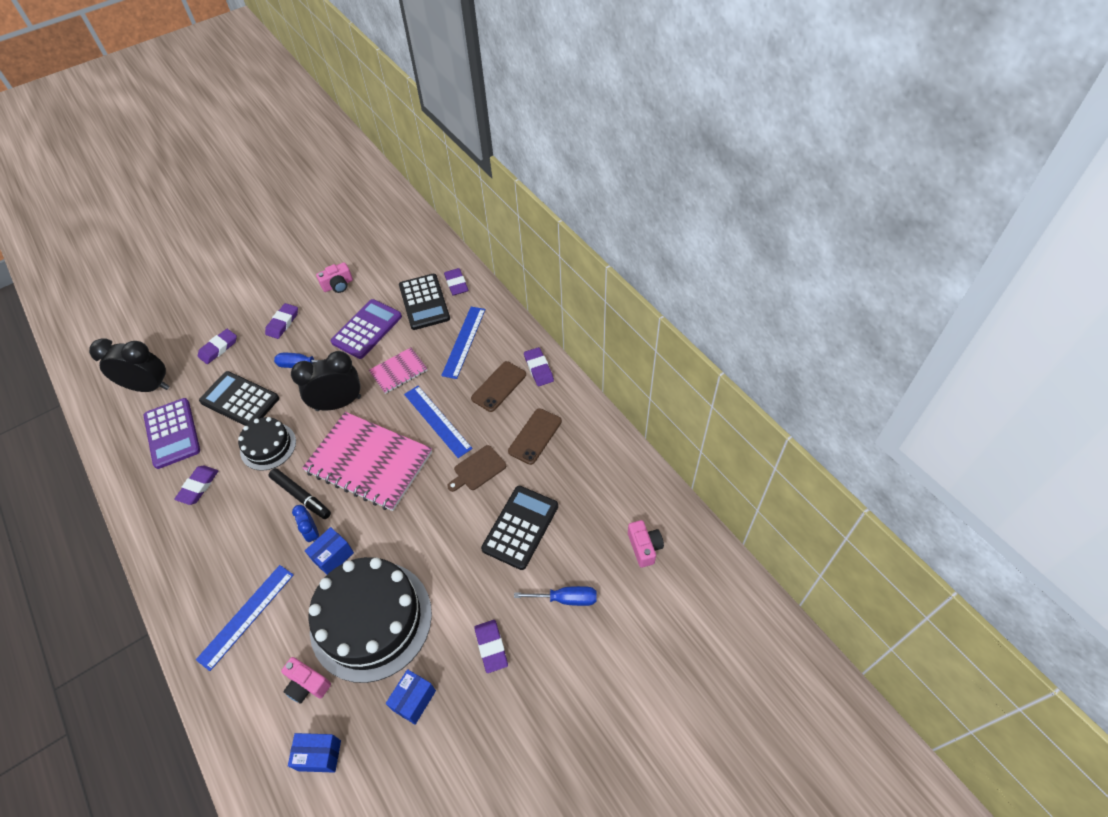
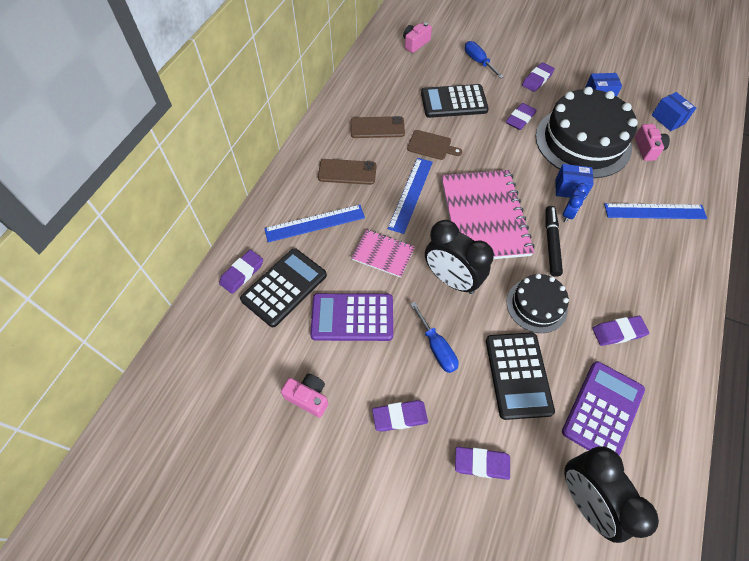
camera: 125 degrees left, 5 degrees up
purple eraser [524,347,554,386] -> purple eraser moved to [506,103,537,130]

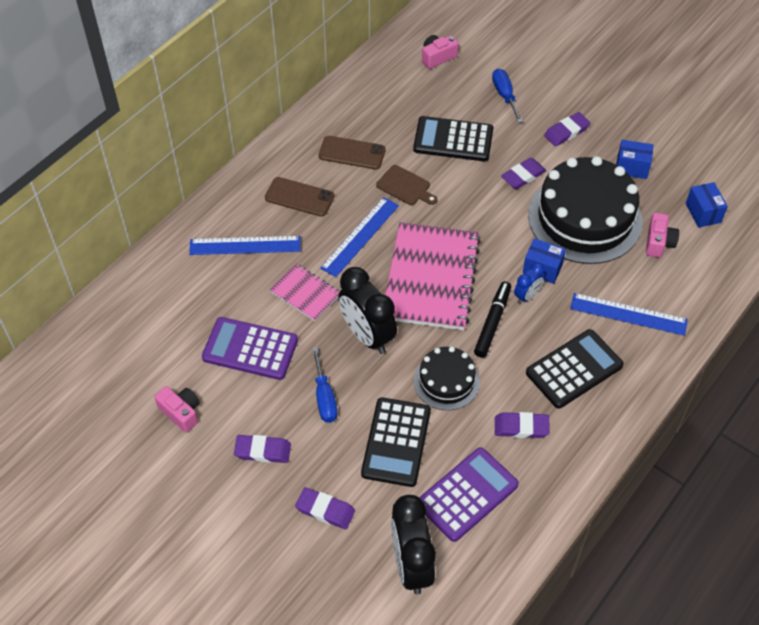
camera: 15 degrees right, 5 degrees down
purple eraser [219,250,263,294] -> none
black calculator [240,248,327,327] -> black calculator moved to [526,329,624,408]

